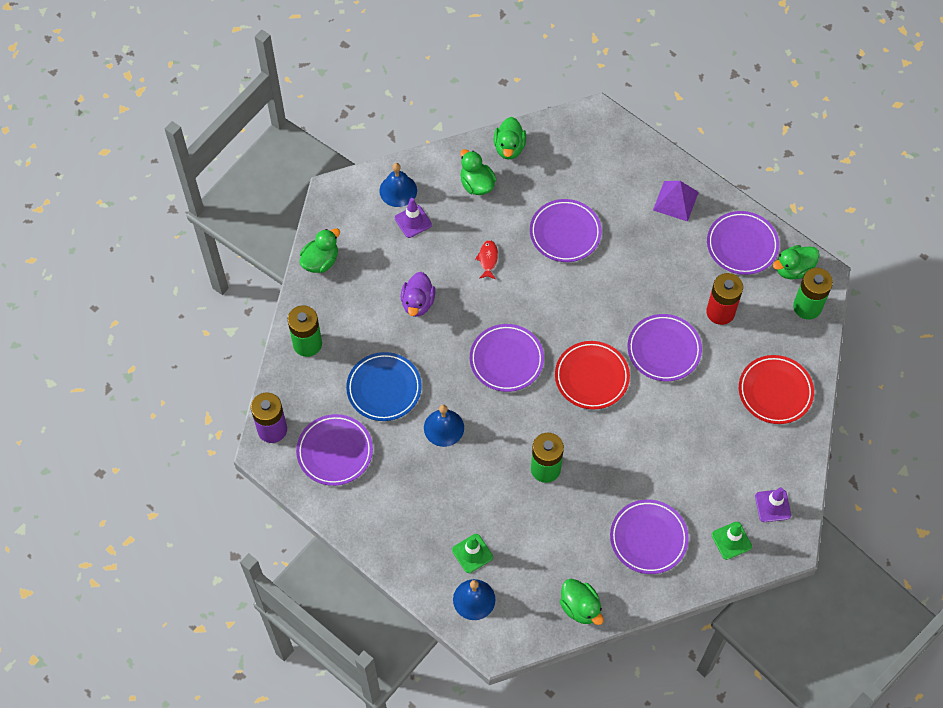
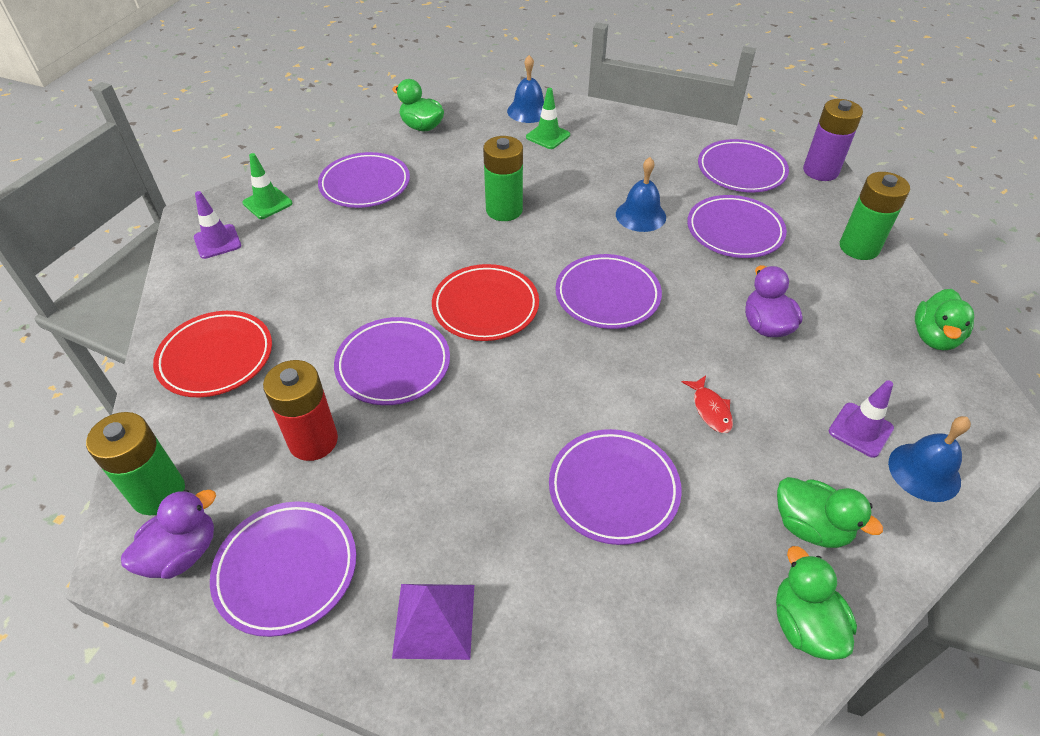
camera: 160 degrees right, 15 degrees down
blue plate [346,352,422,421] -> purple plate [687,195,787,258]
green duck [773,245,820,279] -> purple duck [121,490,216,579]

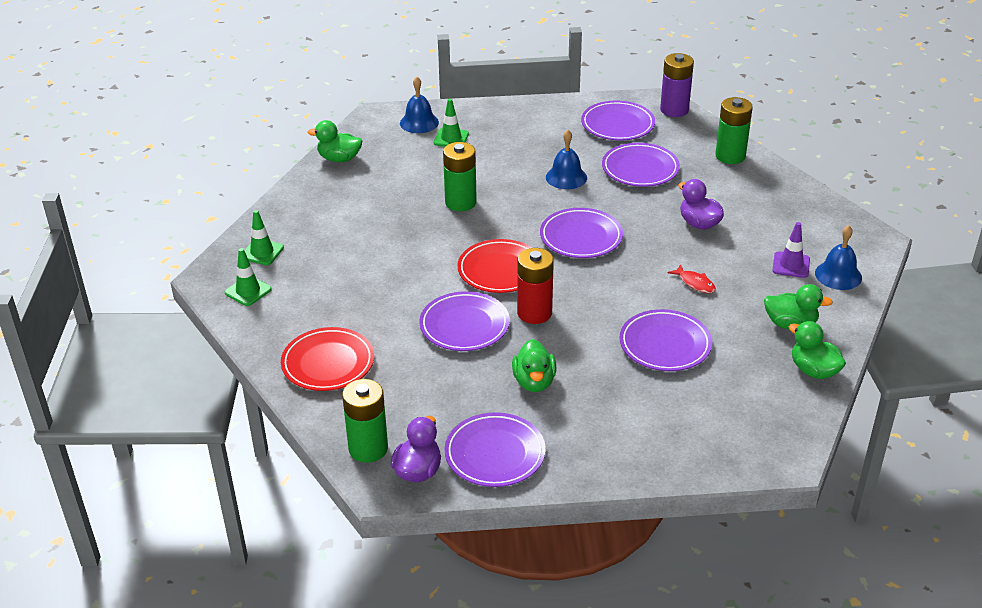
camera: 25 degrees left, 10 degrees down
purple traffic cone [194,191,241,259] -> green traffic cone [225,248,272,306]
red battery [263,360,338,461] -> red battery moved to [517,248,554,324]
purple plate [318,152,410,208] -> none
purple pyramid [392,584,474,660] -> none
green duck [915,289,974,350] -> green duck moved to [512,339,556,392]

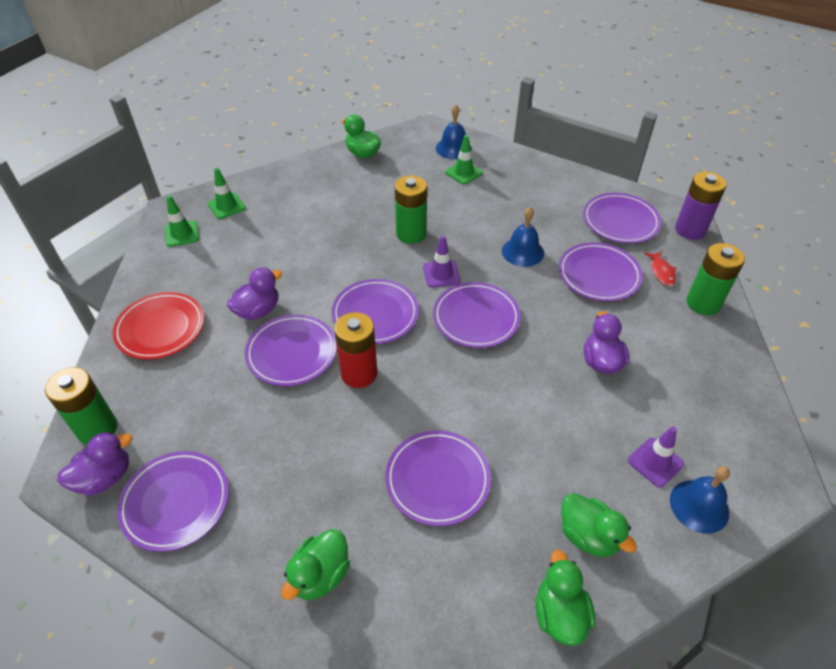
camera: 35 degrees right, 10 degrees up
red plate [457,239,532,293] -> purple plate [332,279,419,344]
green duck [512,339,556,392] -> green duck moved to [281,529,350,600]
red fish [668,264,716,293] -> red fish moved to [644,251,676,286]
none -> purple duck [227,268,282,320]
none -> purple traffic cone [423,235,461,288]

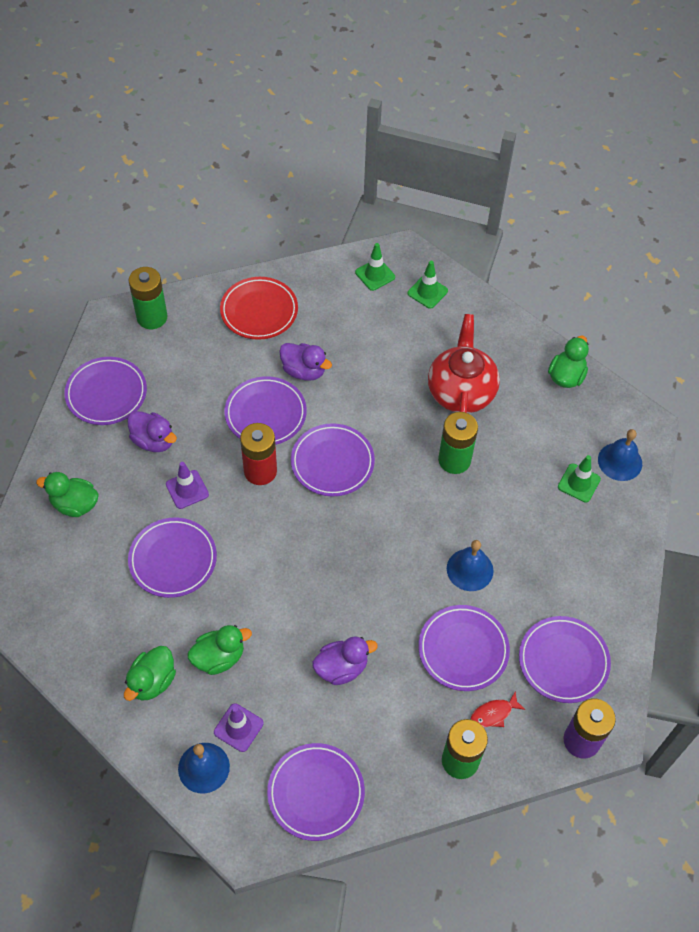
camera: 70 degrees right, 10 degrees up
purple duck [57,431,132,496] -> purple duck moved to [127,411,177,452]
purple traffic cone [423,235,461,288] -> purple traffic cone moved to [166,462,209,509]
purple plate [433,282,521,348] -> purple plate moved to [267,743,365,841]
green duck [535,550,595,646] -> green duck moved to [188,625,252,675]
none -> red teapot [428,314,500,413]

